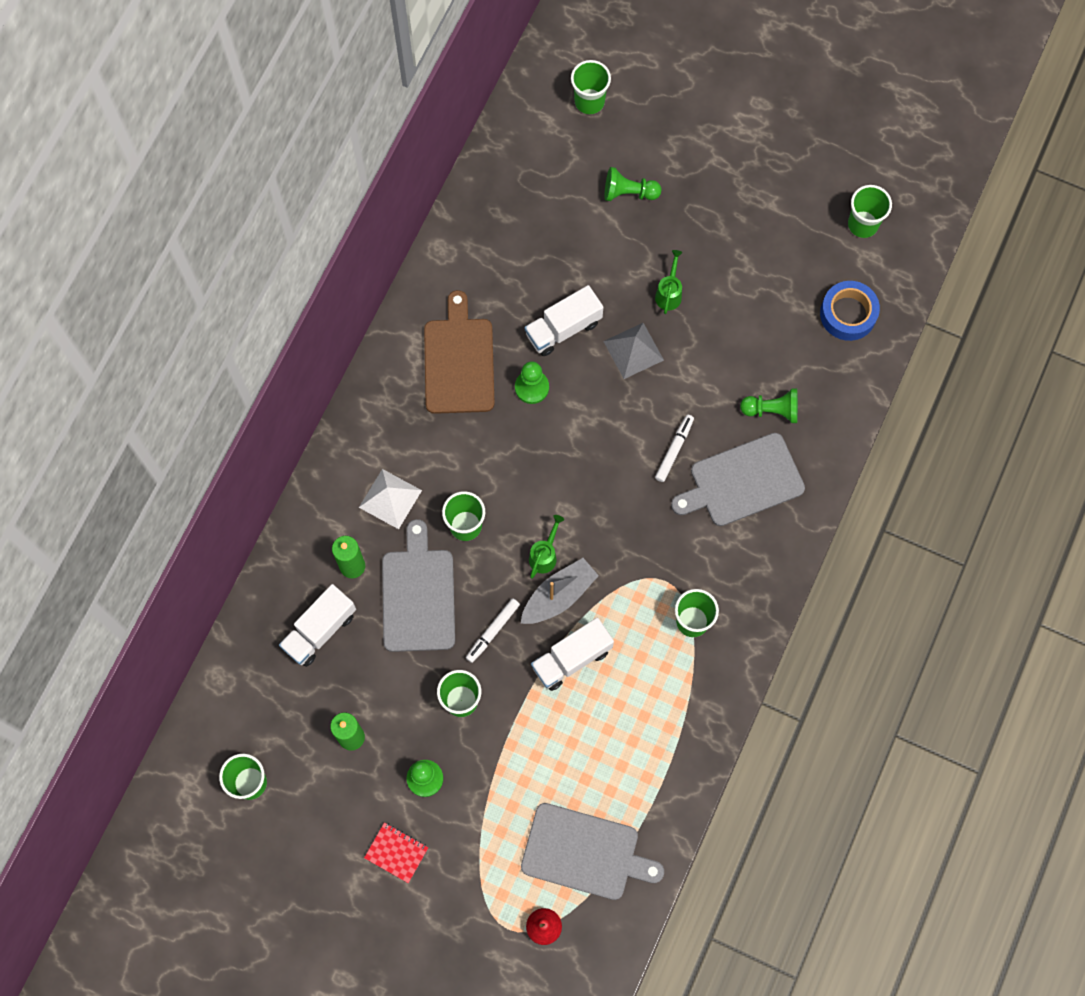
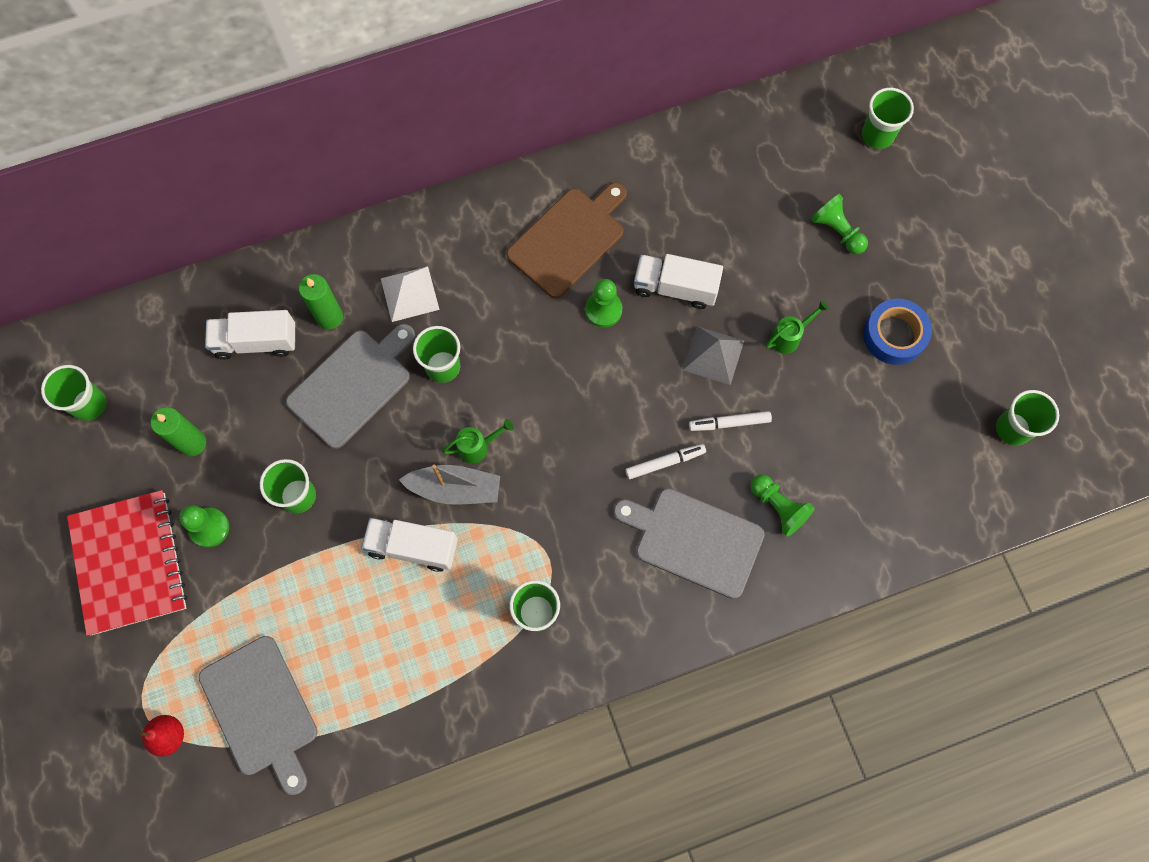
camera: 45 degrees right, 0 degrees up
red notebook [364,823,428,883] -> red notebook [67,490,188,636], size x2.25
white marker [466,598,520,663] -> white marker moved to [689,411,772,431]
blue tape [820,281,880,341] -> blue tape moved to [863,299,932,365]

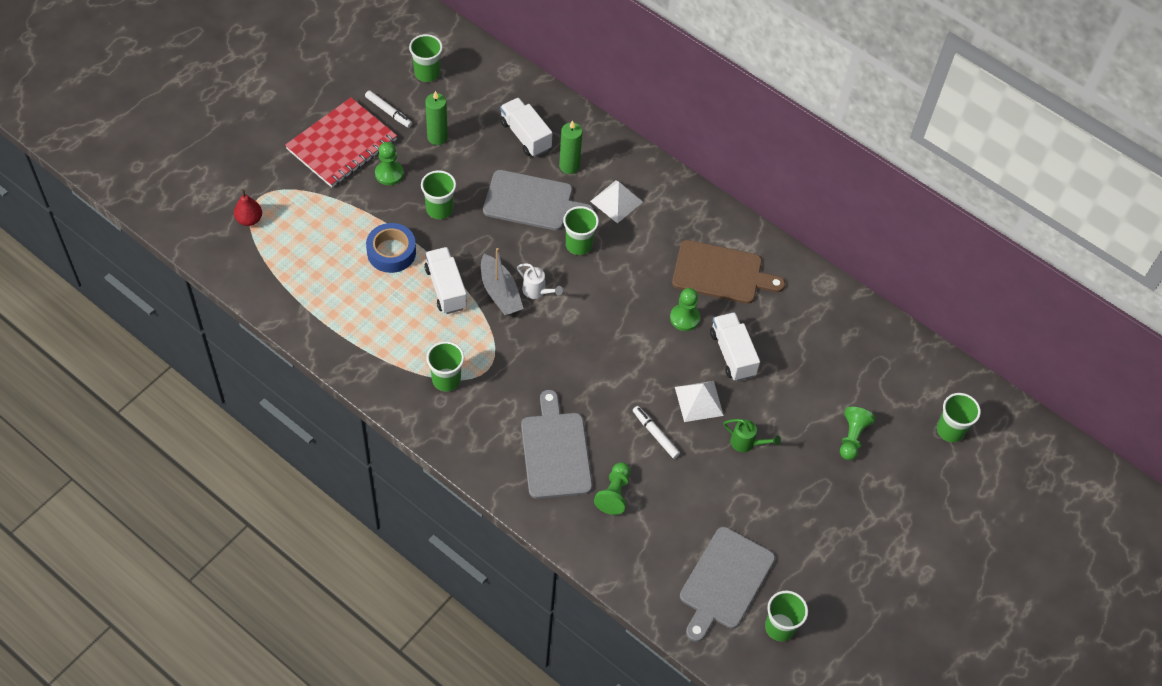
camera: 55 degrees right, 15 degrees down
grey cutting board [199,636,317,795] -> grey cutting board moved to [680,527,775,642]
green watering can [442,419,514,464] -> white watering can [517,263,563,299]
white marker [625,444,706,479] -> white marker moved to [365,90,412,128]
grey pyramid [683,326,744,385] -> white pyramid [675,381,724,422]
blue tape [863,299,932,365] -> blue tape moved to [366,223,416,273]

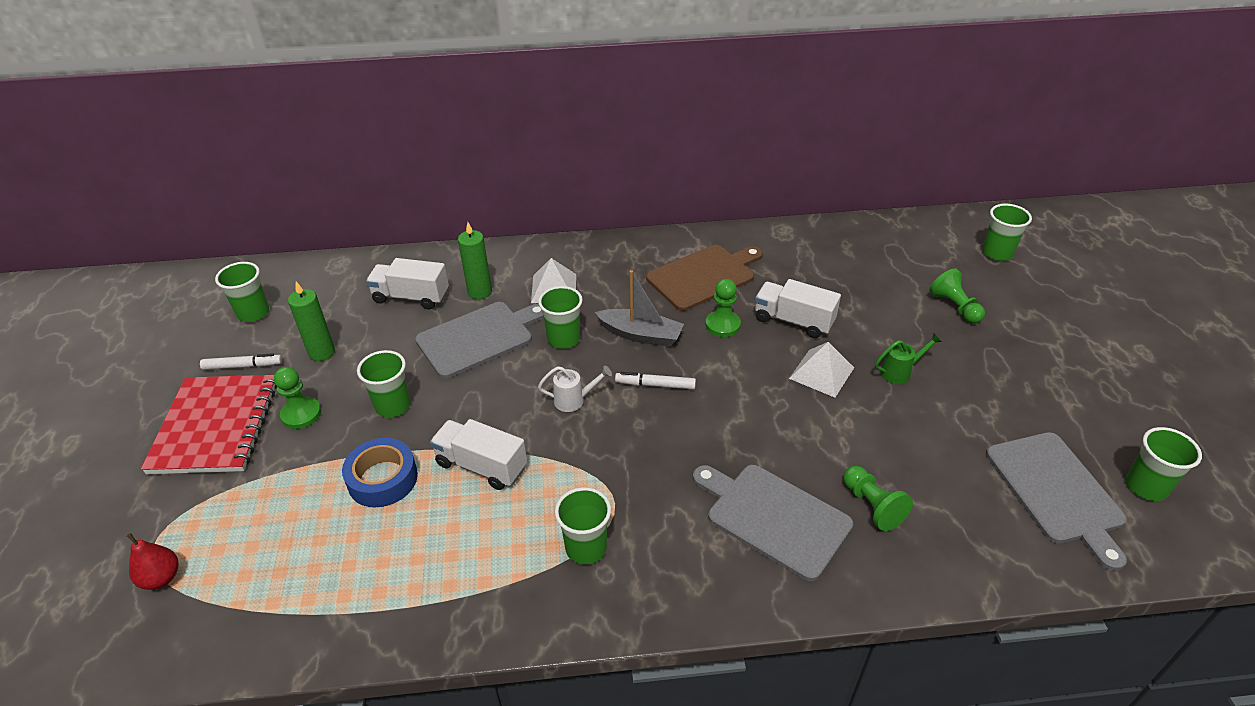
camera: 40 degrees left, 15 degrees down
grey boat [481,248,524,316] -> grey boat moved to [595,270,684,347]
white marker [633,406,680,459] -> white marker moved to [615,372,696,390]

